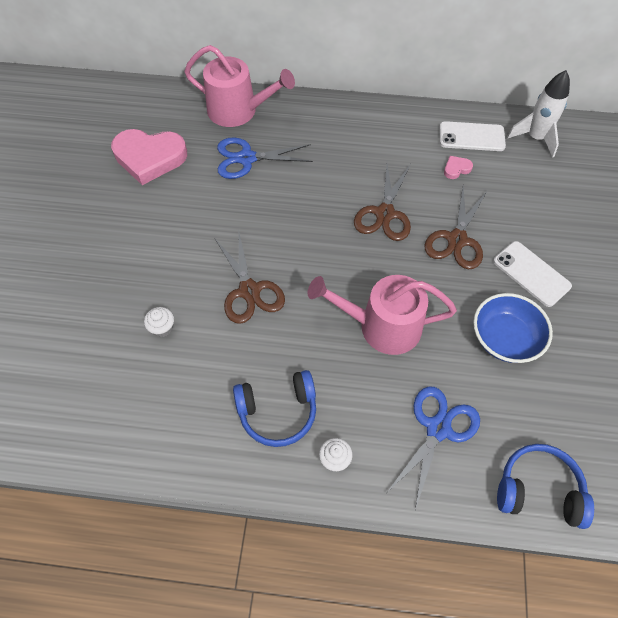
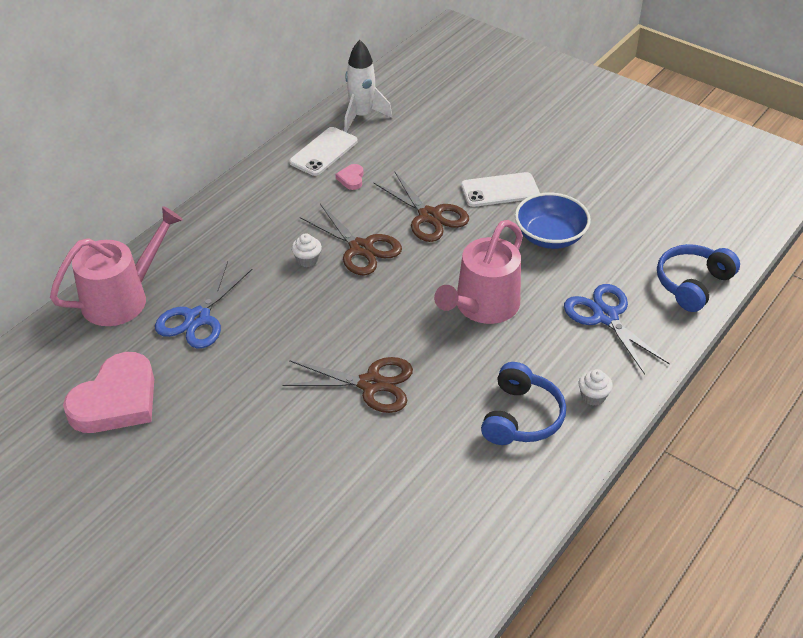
camera: 60 degrees left, 15 degrees down
white cupcake [144,307,174,337] -> white cupcake moved to [291,234,322,267]

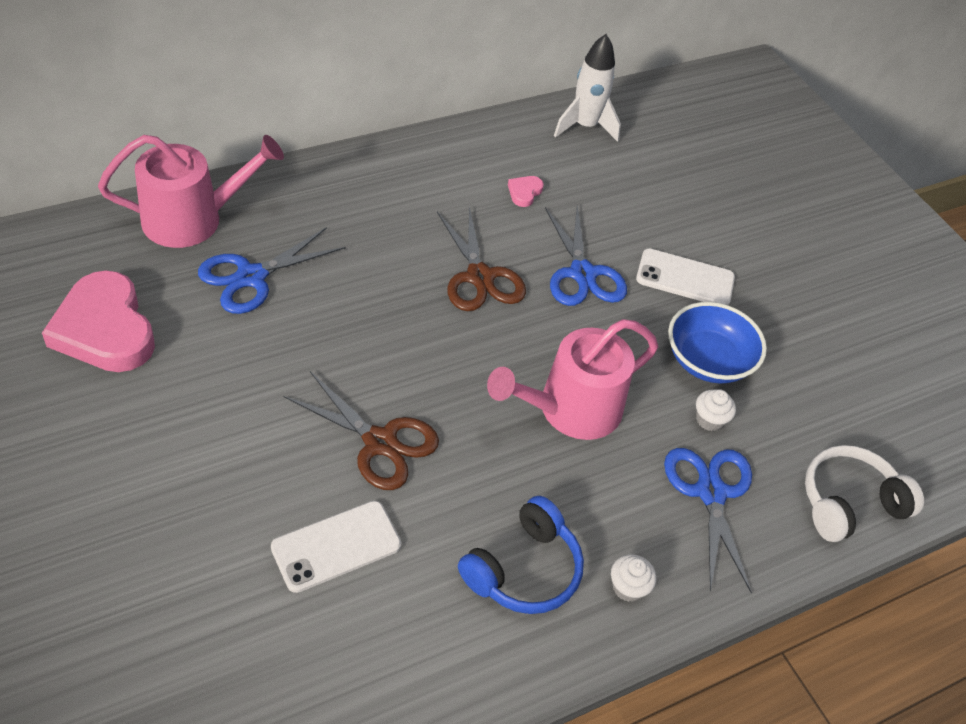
camera: 20 degrees right, 5 degrees up
pink heart [63,352,154,433] -> pink heart turned 90 degrees clockwise [42,270,155,372]
white phone [289,127,358,176] -> white phone moved to [271,501,401,593]
white cupcake [291,234,322,267] -> white cupcake moved to [696,389,736,431]
brown scissors [374,172,469,242] -> blue scissors [545,205,627,306]
blue headphones [657,244,740,312] -> white headphones [805,445,924,542]

